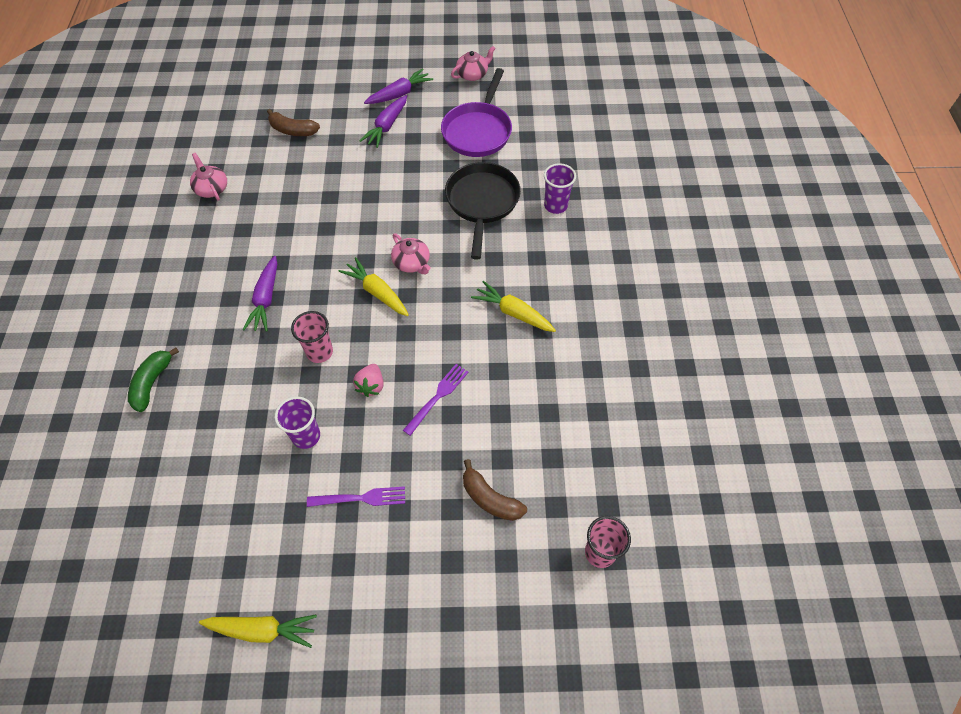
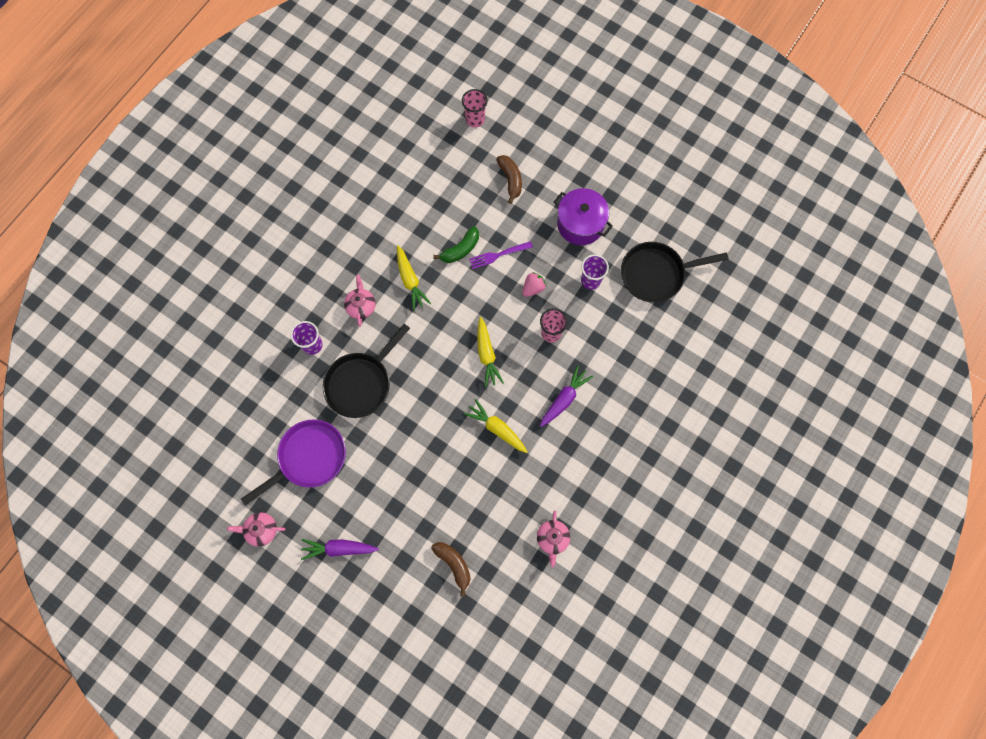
camera: 145 degrees left, 15 degrees up
green banana [128,347,179,412] -> green banana moved to [433,226,479,263]
yellow carrot [199,615,317,648] -> yellow carrot moved to [464,399,527,453]
purple fork [307,486,405,507] -> purple pot [554,188,613,245]
purple carrot [359,95,407,148] -> none
pink teapot [391,233,430,275] -> pink teapot moved to [344,275,376,327]
none -> black pan [621,242,728,302]

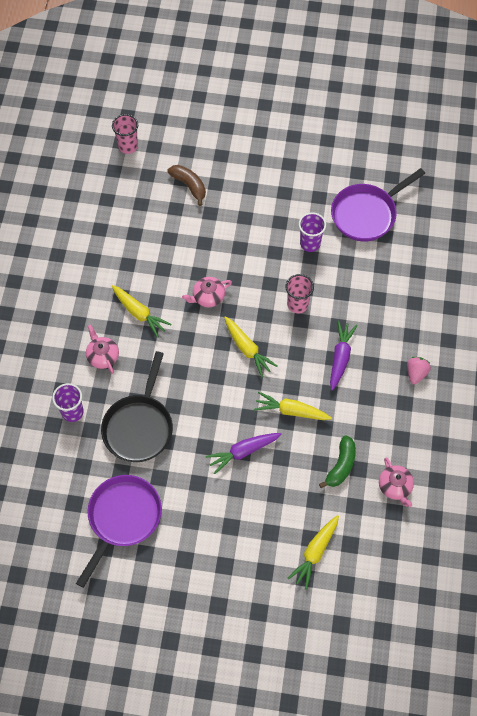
camera: 25 degrees left, 10 degrees down
pink teapot [227,512,286,547] -> pink teapot moved to [182,277,232,307]
purple carrot [301,539,379,560] -> purple carrot moved to [206,433,282,474]
brown banana [431,542,471,596] -> yellow carrot [288,515,339,590]
green banana [433,226,479,263] -> green banana moved to [319,435,356,488]
purple fork [469,241,533,269] -> none
pink strawberry [522,272,546,297] -> pink strawberry moved to [407,357,431,384]
purple pot [554,188,613,245] -> none
black pan [621,242,728,302] -> purple pan [331,168,425,242]

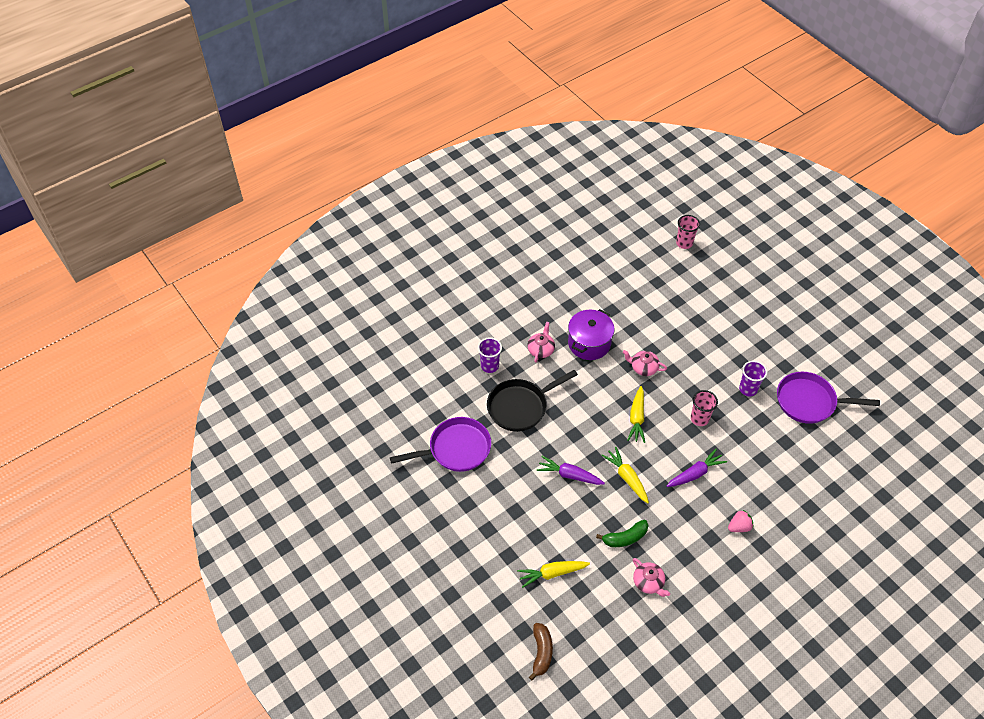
camera: 45 degrees right, 10 degrees down
yellow carrot [112,285,171,338] -> purple pot [568,309,614,360]
brown banana [167,165,206,206] -> brown banana moved to [529,623,553,681]
pink teapot [379,457,414,507] -> pink teapot turned 60 degrees counterclockwise [633,558,670,597]

